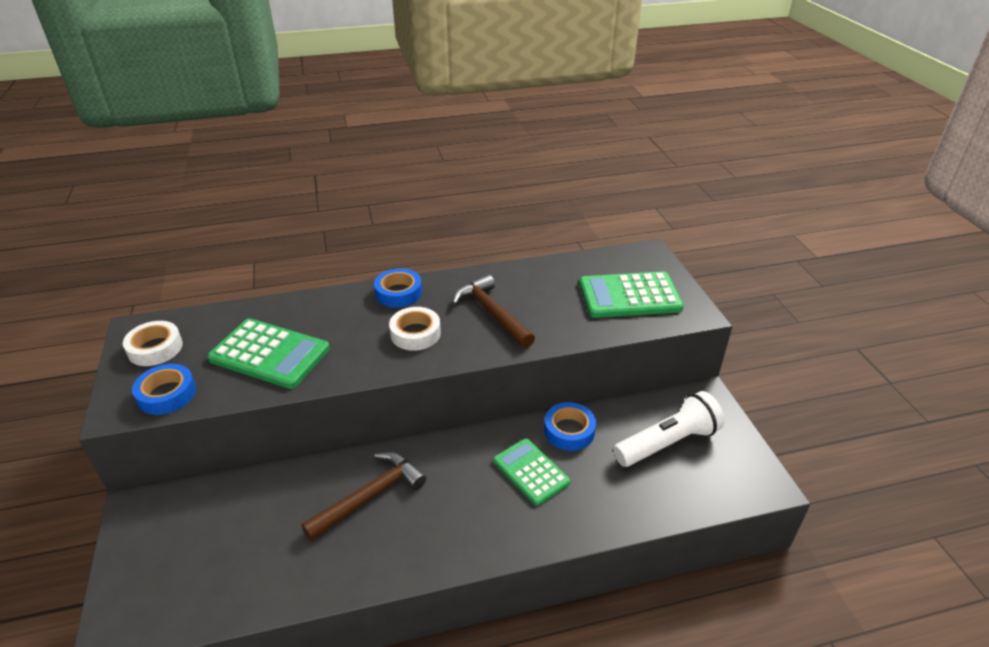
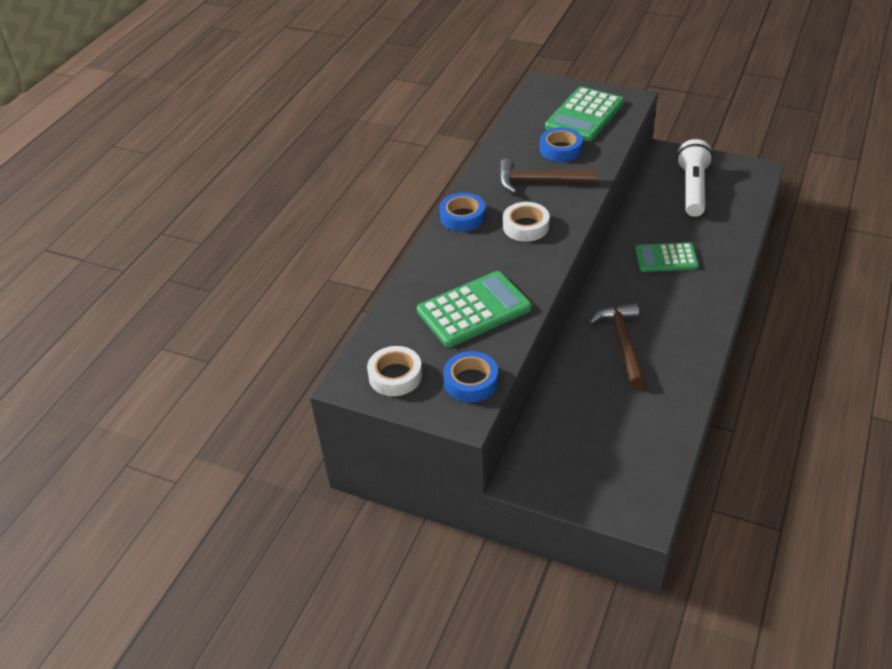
camera: 50 degrees left, 5 degrees up
blue tape [544,402,596,451] -> blue tape moved to [540,127,583,162]

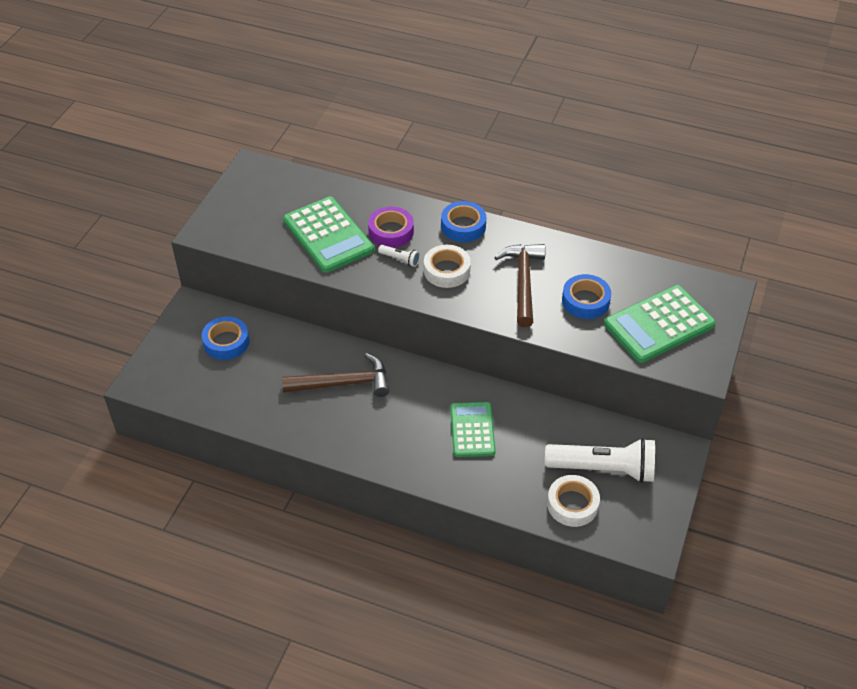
camera: 85 degrees right, 5 degrees up
white tape [367,346,422,396] -> white tape moved to [547,475,600,527]
blue tape [443,351,498,402] -> blue tape moved to [202,317,249,360]
green calculator [545,87,624,141] -> green calculator turned 60 degrees counterclockwise [604,285,716,363]
none -> purple tape [368,207,414,248]
none -> white flashlight [378,245,420,267]

